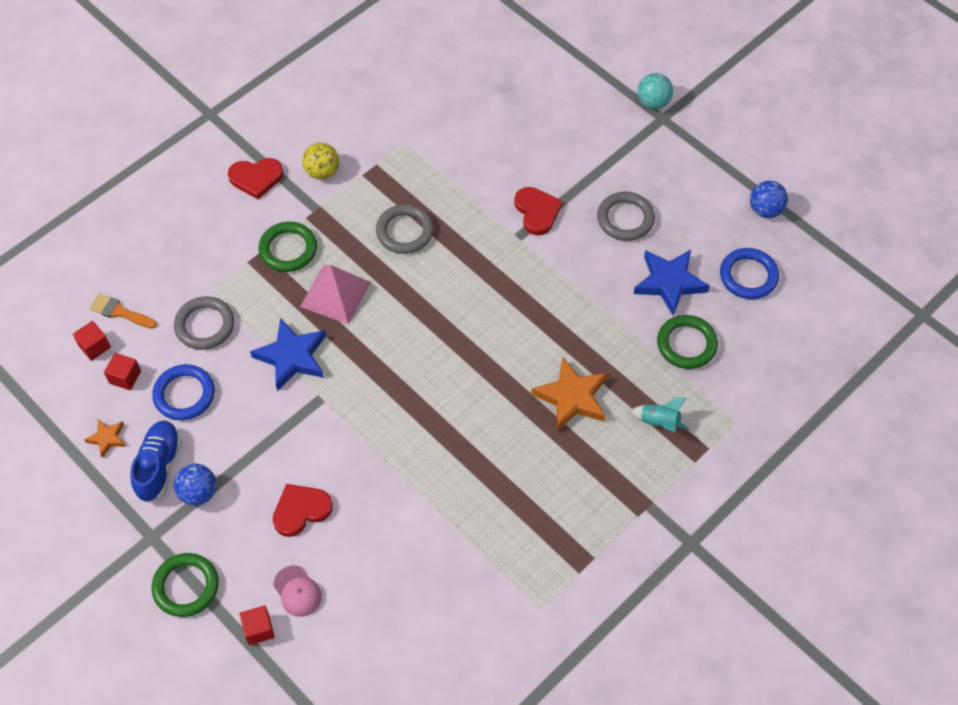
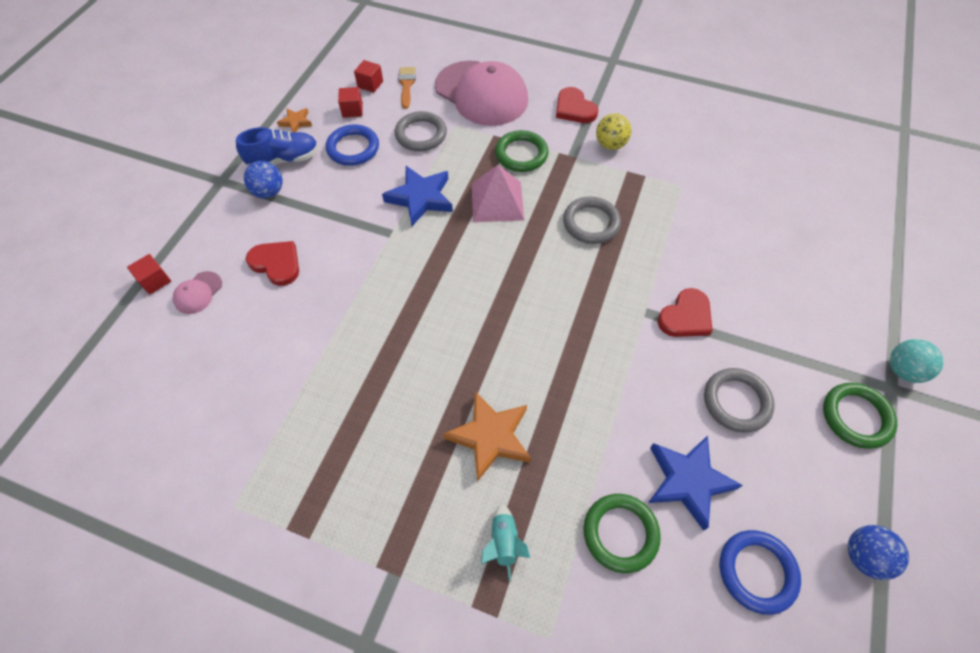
camera: 65 degrees right, 0 degrees up
green ring [151,553,219,617] -> green ring moved to [823,382,897,449]
none -> pink cap [435,61,528,126]

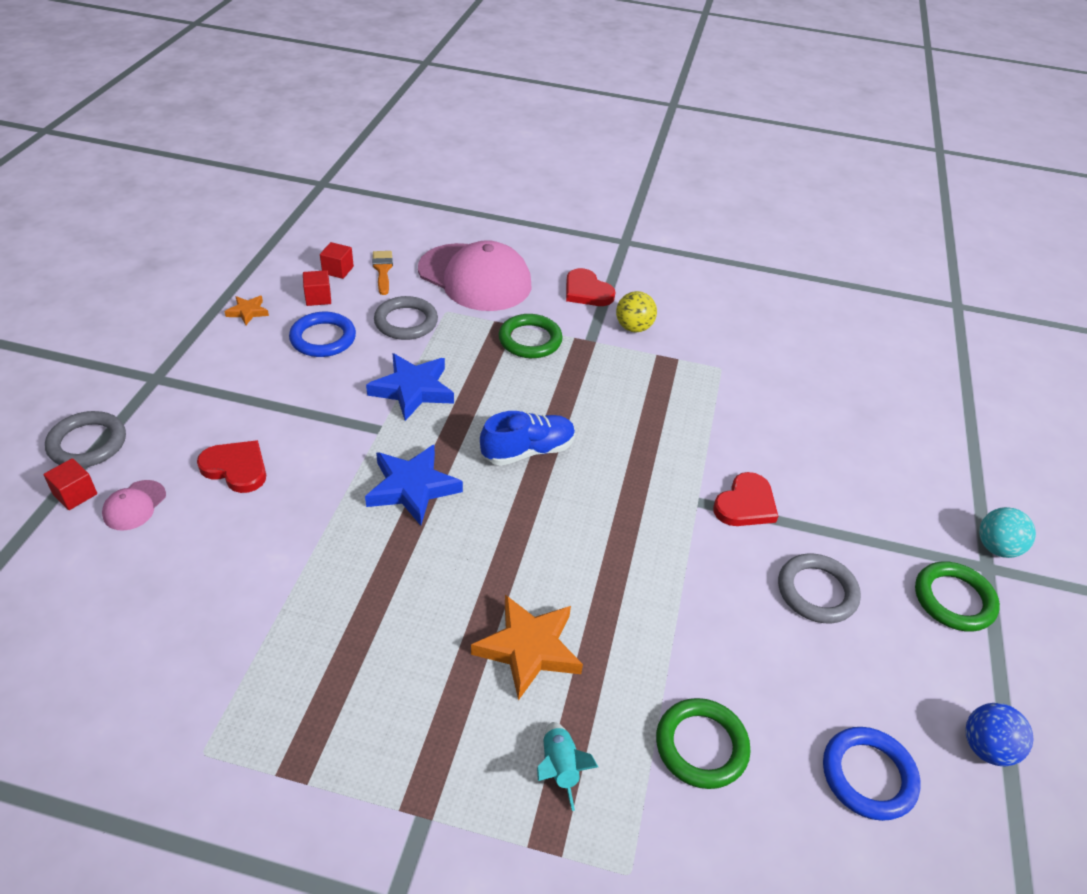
camera: 10 degrees left, 15 degrees down
blue shoe [236,127,319,166] -> blue shoe moved to [480,411,575,466]
blue ball [244,161,283,198] -> none
pink pyramid [472,165,524,222] -> none
grey ring [563,197,621,244] -> grey ring moved to [45,411,126,468]
blue star [648,435,743,531] -> blue star moved to [365,445,463,526]

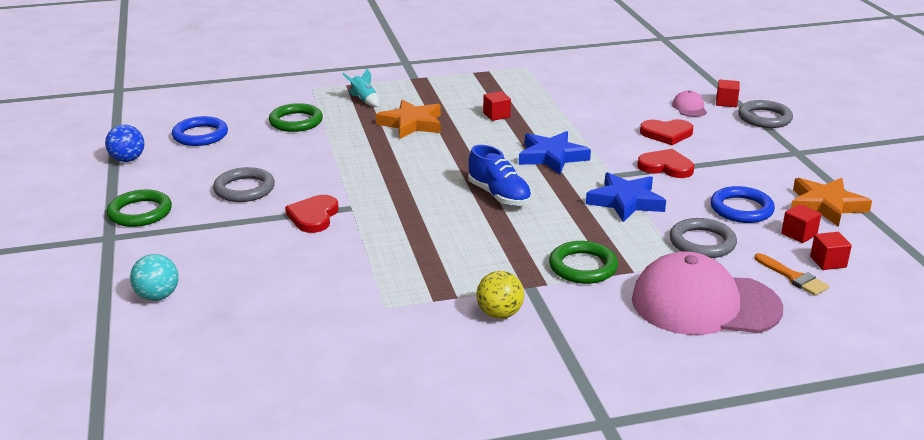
camera: 155 degrees right, 15 degrees down
orange star [224,296,269,325] -> orange star [791,178,872,227], size x1.92
blue shoe [480,411,575,466] -> blue shoe turned 75 degrees counterclockwise [468,145,532,206]
red heart [566,268,615,306] -> red heart moved to [637,149,694,178]
turquoise ball [979,507,1036,558] -> turquoise ball moved to [130,254,179,301]
none -> red cube [483,91,511,121]

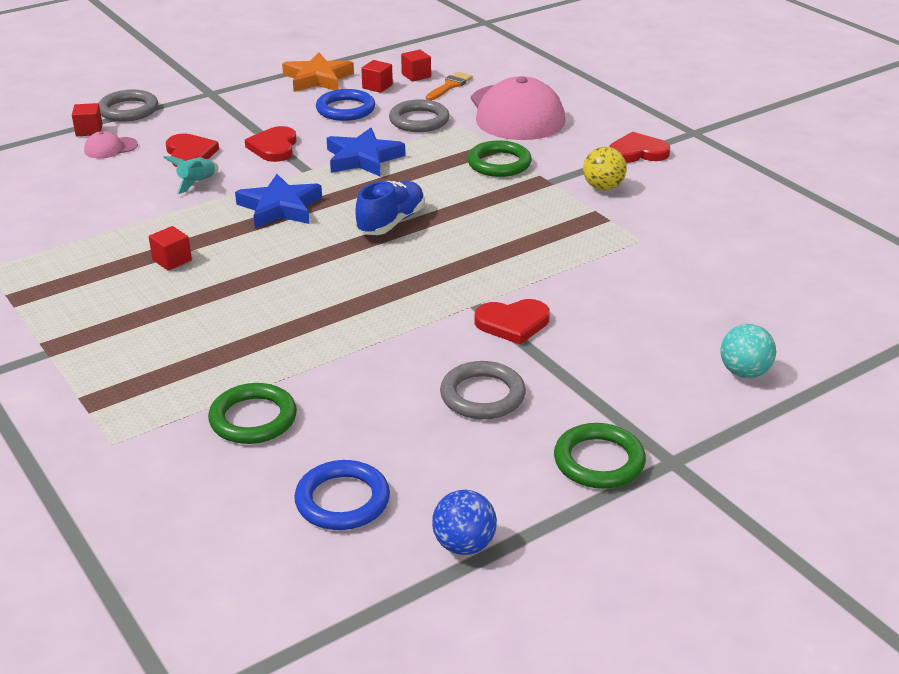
camera: 110 degrees left, 5 degrees up
turquoise rocket [342,69,379,107] -> turquoise rocket moved to [163,156,219,194]
orange star [376,99,441,139] -> none
none -> red heart [609,132,670,163]

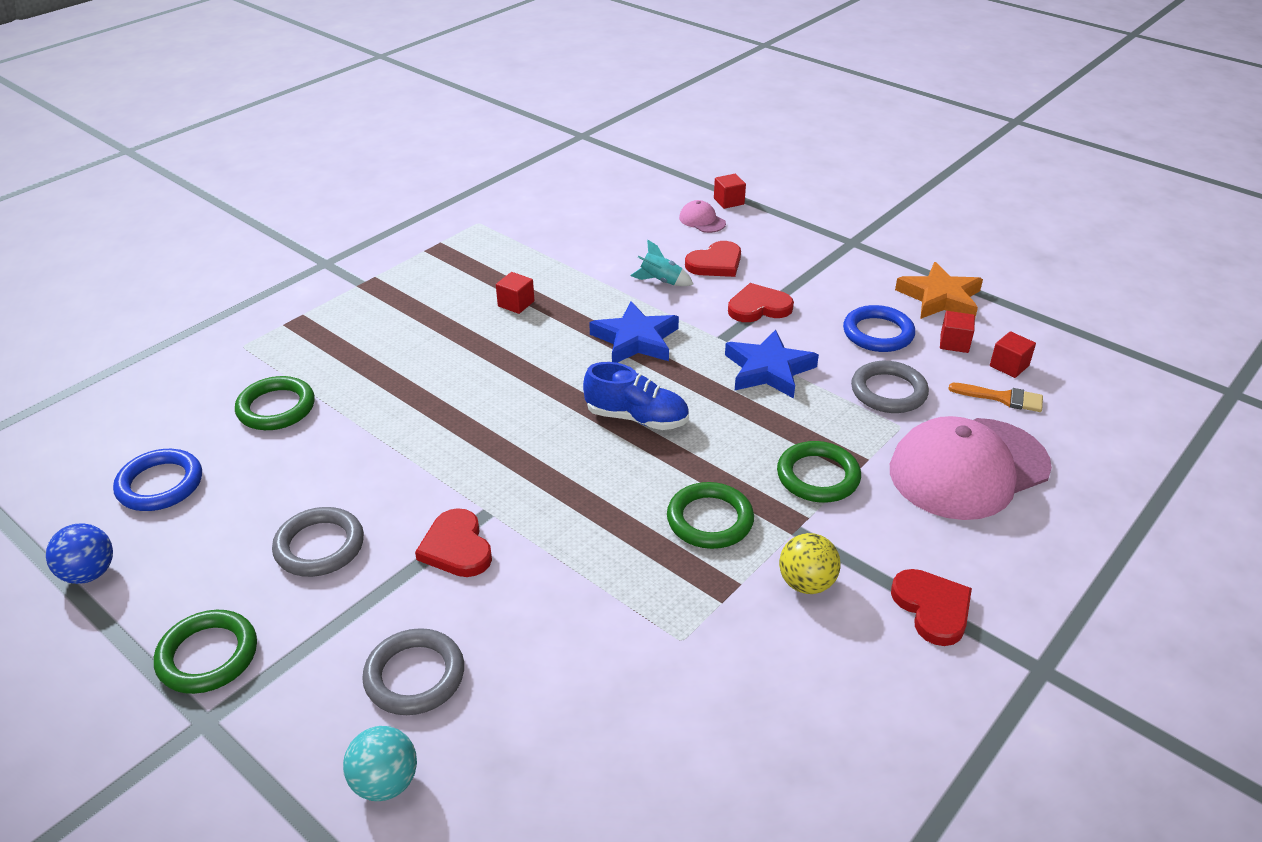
camera: 75 degrees right, 5 degrees up
grey ring [99,90,158,122] -> grey ring moved to [362,628,464,715]
none -> green ring [667,482,754,549]

